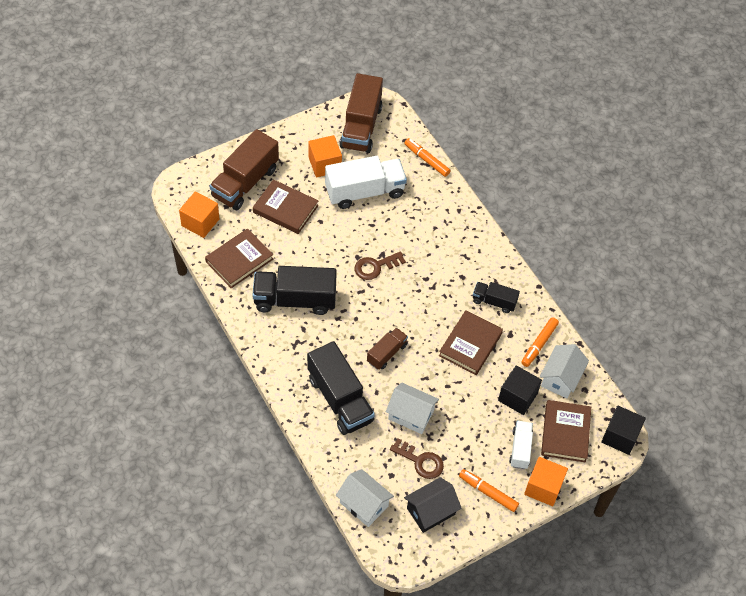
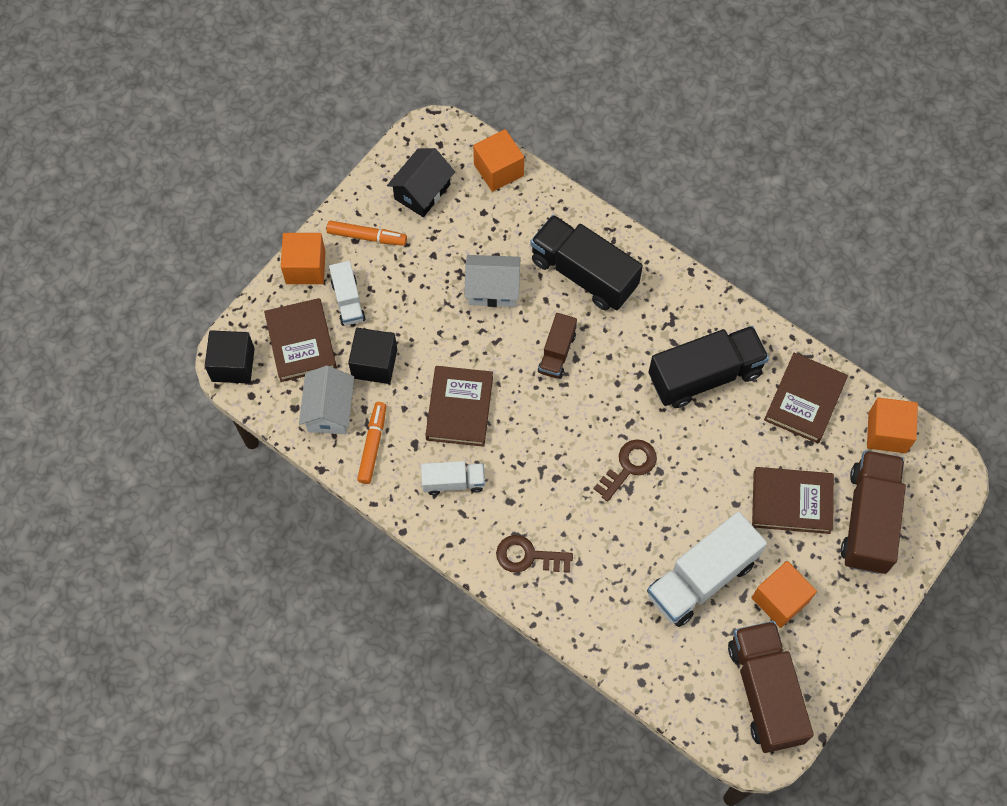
camera: 160 degrees right, 10 degrees up
white house [336,469,394,527] -> orange cube [473,129,524,192]
brown key [390,438,444,479] -> brown key moved to [496,535,573,573]
orange marker [404,138,451,177] -> none
black truck [473,282,520,313] -> white truck [421,461,485,495]

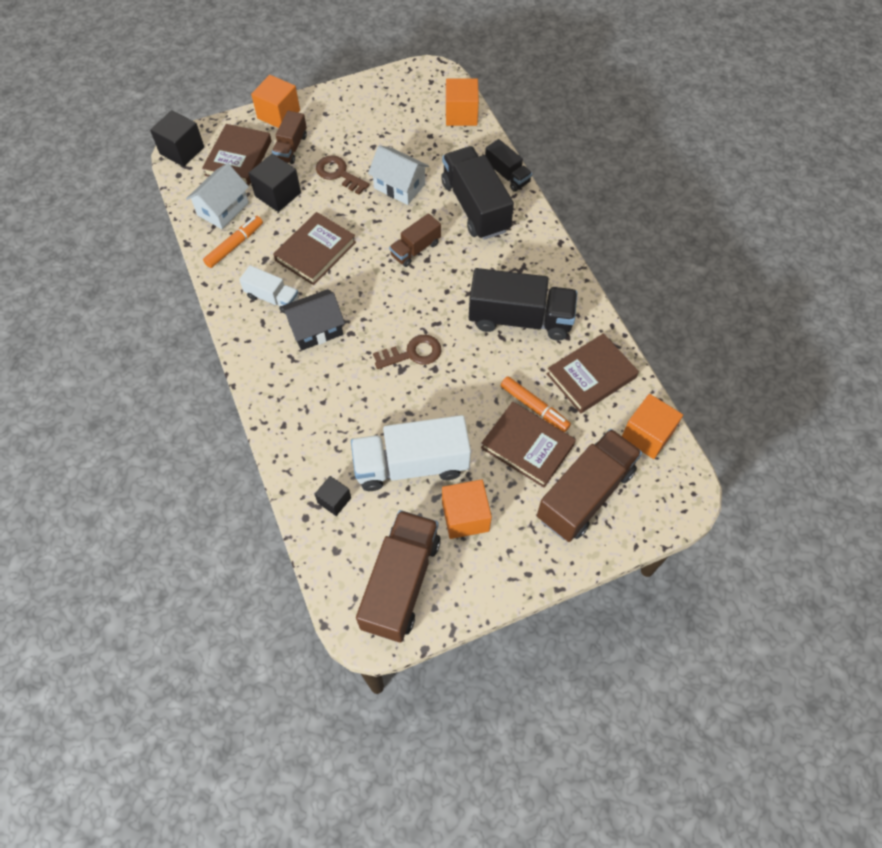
camera: 30 degrees right, 5 degrees down
orange marker [326,221,407,246] -> orange marker moved to [501,376,571,432]
white truck [329,261,366,326] -> brown truck [272,111,307,164]
black house [387,148,455,217] -> black house moved to [281,289,345,351]
brown key [496,535,573,573] -> brown key moved to [316,155,370,195]
none -> black cube [314,476,351,516]
none -> black truck [485,139,532,192]

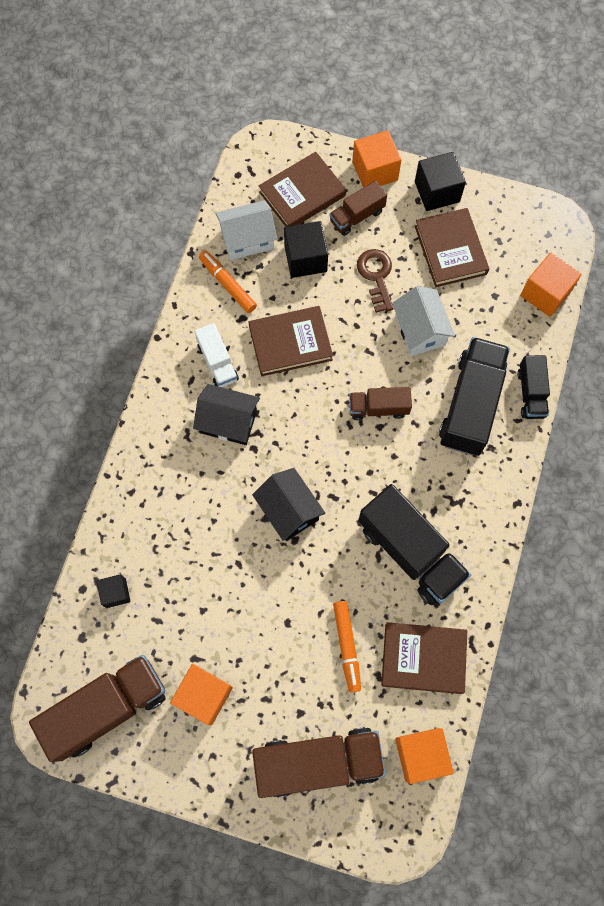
camera: 40 degrees right, 10 degrees up
black cube [150,110,204,167] -> black cube moved to [415,152,466,211]
orange marker [203,216,263,268] -> orange marker turned 120 degrees counterclockwise [199,251,257,313]
white truck [351,415,471,491] -> none
brown key [373,335,441,369] -> black house [252,468,325,541]
brown book [481,402,576,488] -> brown book moved to [415,208,489,287]

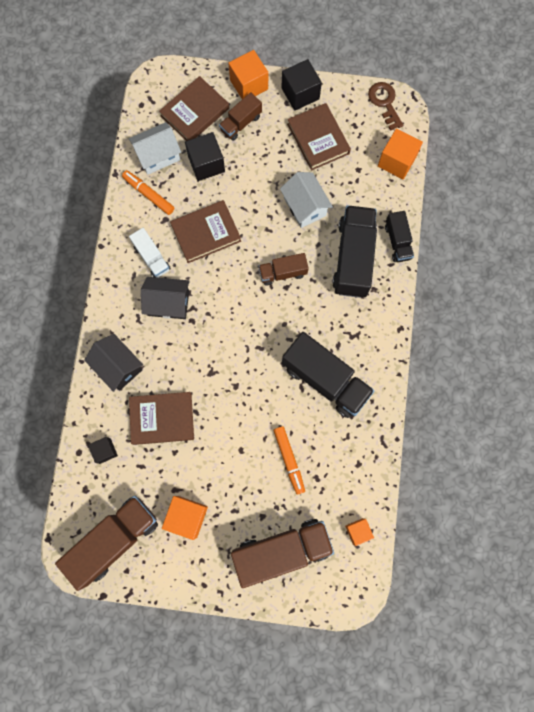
camera: 10 degrees left, 5 degrees up
black house [252,468,325,541] -> black house moved to [84,334,143,392]
brown key [357,249,394,313] -> brown key moved to [368,82,403,131]
brown book [381,622,467,694] -> brown book moved to [129,392,194,445]
orange cube [395,728,454,784] -> orange cube [345,518,374,546], size x0.61

